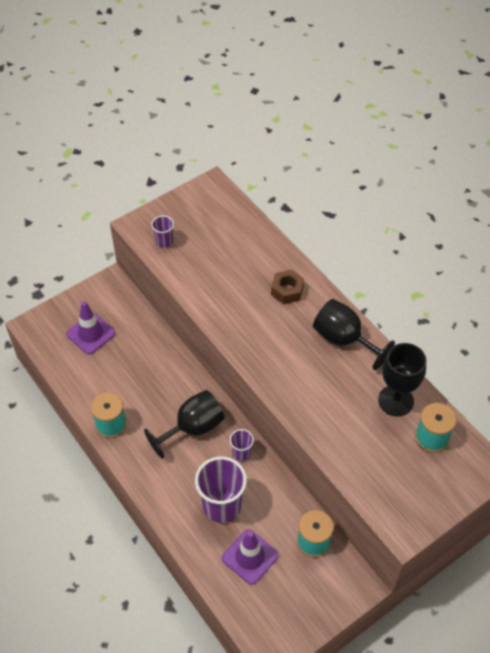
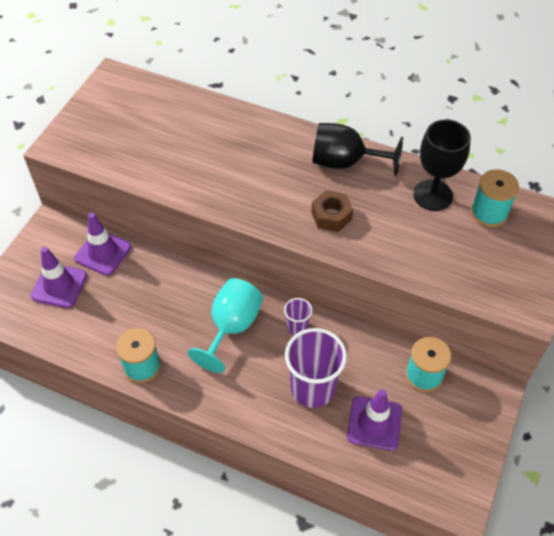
camera: 30 degrees left, 0 degrees up
black goblet [144,390,225,459] -> turquoise goblet [188,278,263,373]
purple cup [151,215,174,248] -> none
brown nut [271,269,304,304] -> brown nut moved to [311,190,353,232]
none -> purple traffic cone [74,213,131,276]

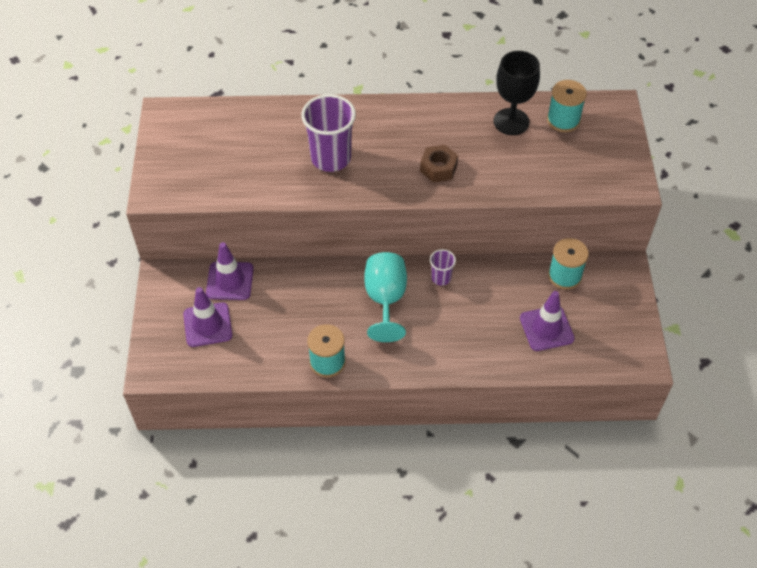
camera: 25 degrees left, 0 degrees up
purple cup [285,328,347,408] -> purple cup moved to [301,94,356,172]
black goblet [312,123,403,176] -> none

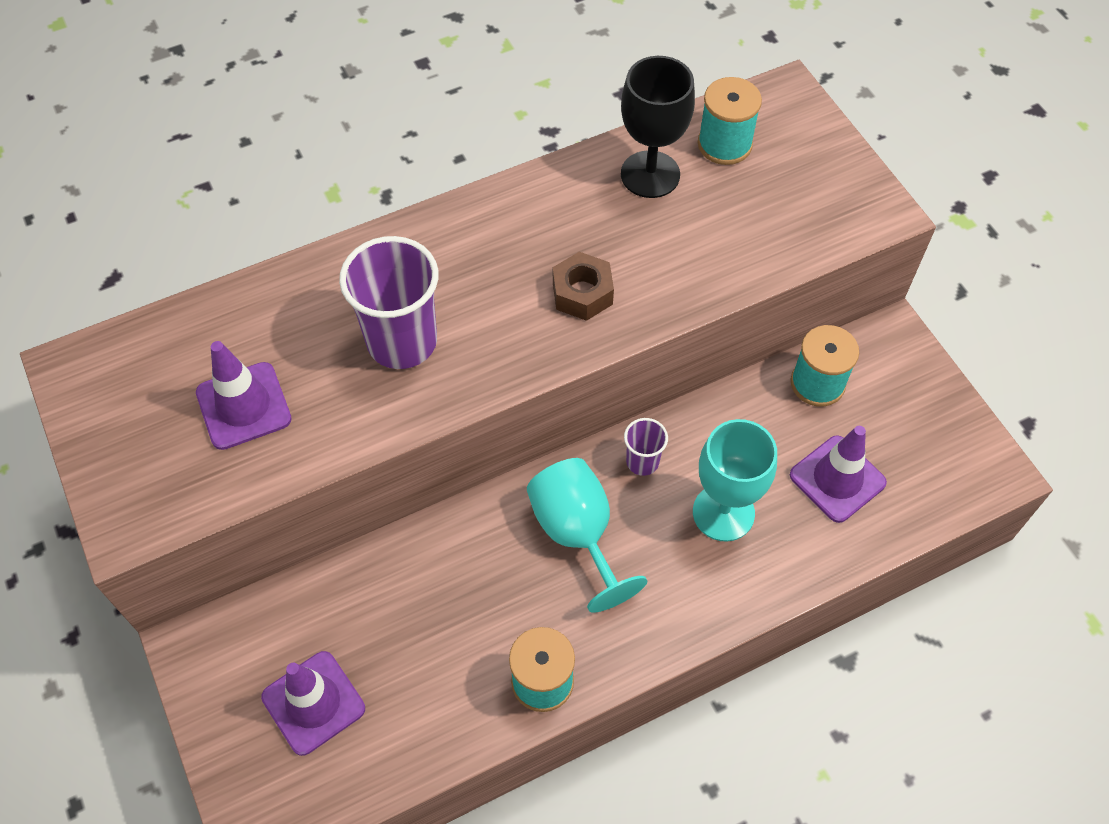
camera: 25 degrees left, 5 degrees up
purple traffic cone [206,242,254,300] -> purple traffic cone moved to [196,341,292,450]
none -> turquoise goblet [693,419,777,542]

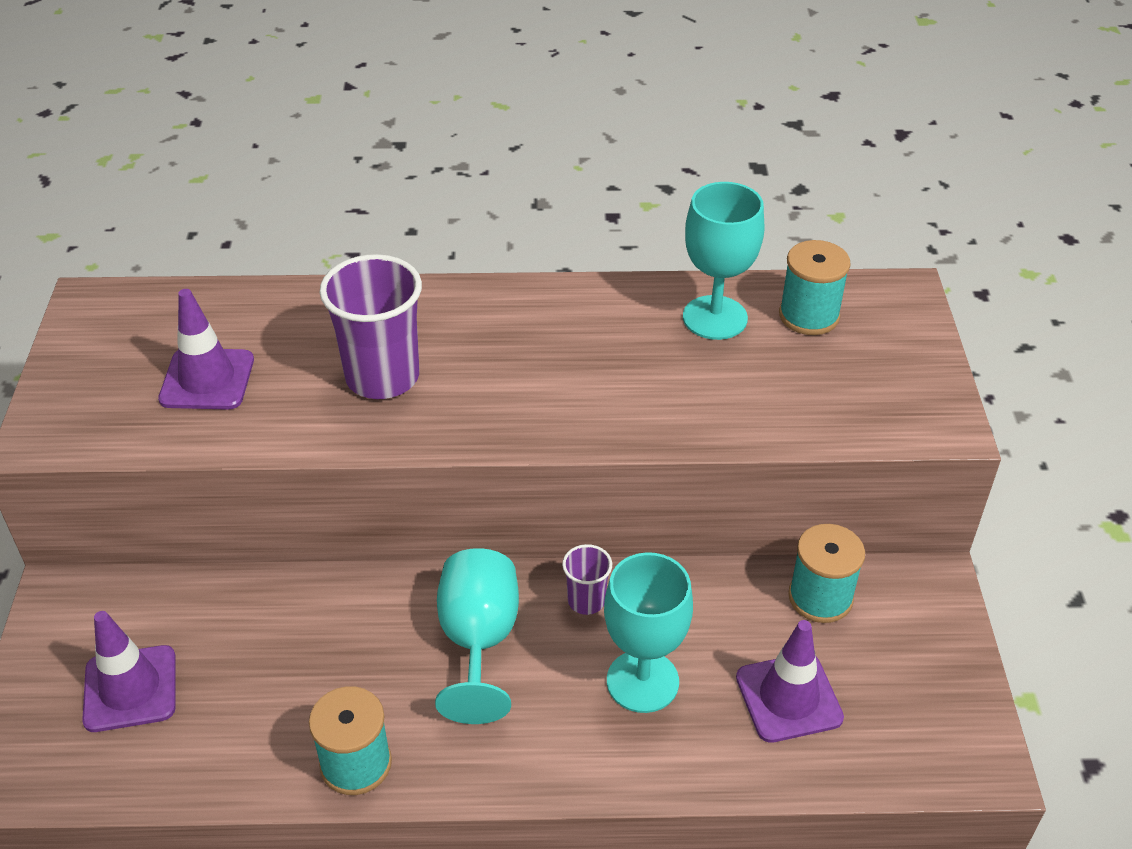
camera: 25 degrees right, 15 degrees down
brown nut [553,252,614,321] -> none
black goblet [621,56,695,198] -> turquoise goblet [683,182,764,340]

